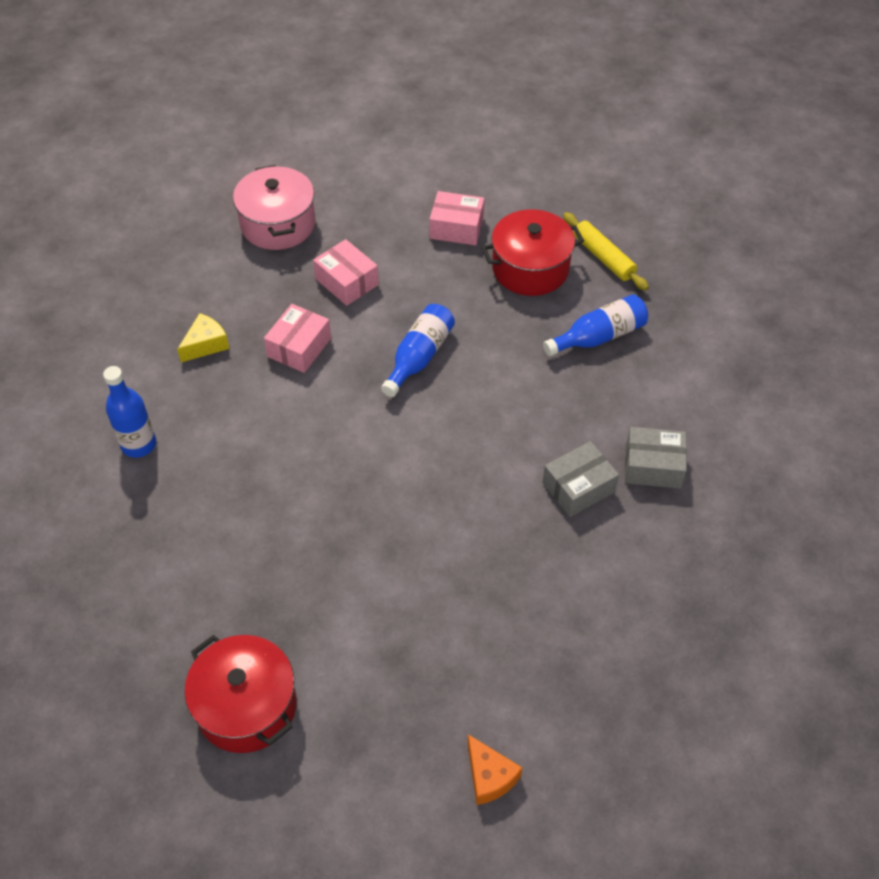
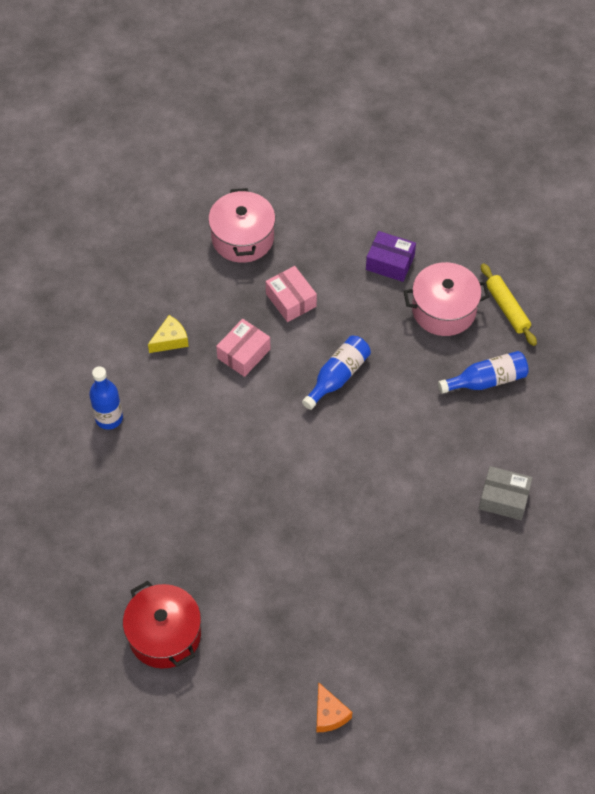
camera: 10 degrees right, 5 degrees up
pink box [429,191,485,245] -> purple box [366,231,416,282]
red pot [481,209,584,296] -> pink pot [404,262,489,336]
grey box [543,441,619,517] -> none

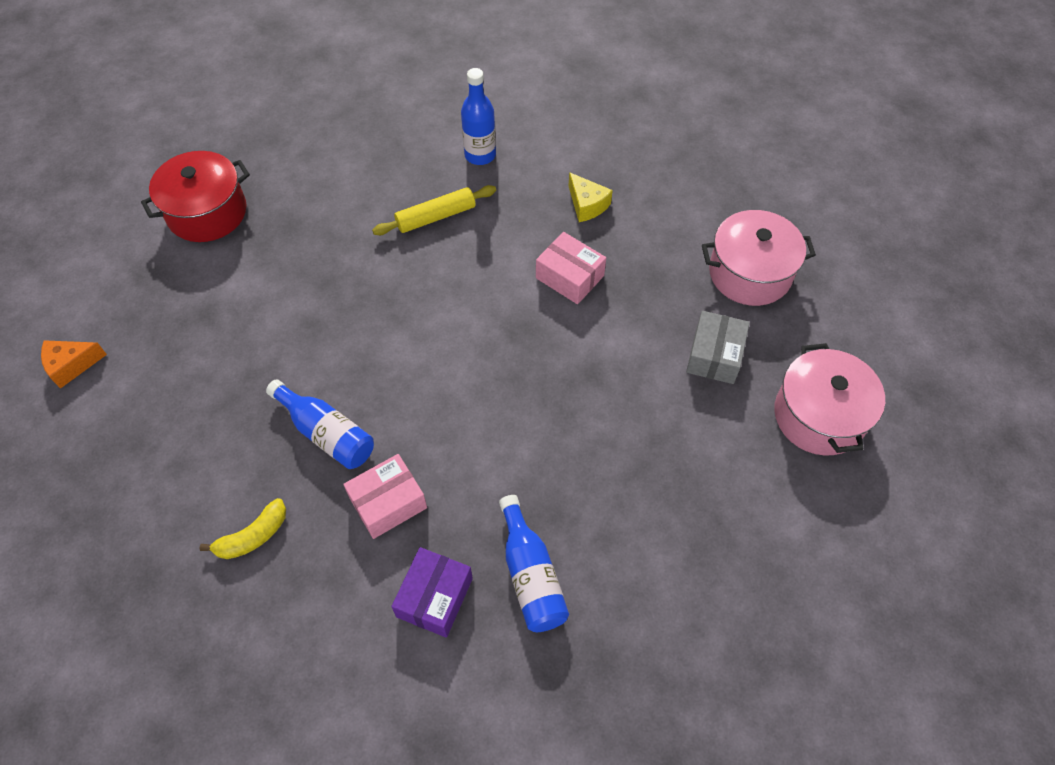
camera: 90 degrees right, 0 degrees up
pink box [266,266,317,322] -> pink box moved to [343,454,427,539]
blue bottle [302,336,371,410] -> blue bottle moved to [266,379,374,469]
purple box [366,231,416,282] -> purple box moved to [391,547,473,638]
pink pot [404,262,489,336] -> pink pot moved to [774,343,885,455]
grey box [479,466,533,520] -> grey box moved to [686,311,750,384]
yellow rolling pin [481,263,537,346] -> yellow rolling pin moved to [372,185,496,235]
none -> yellow banana [199,498,286,559]

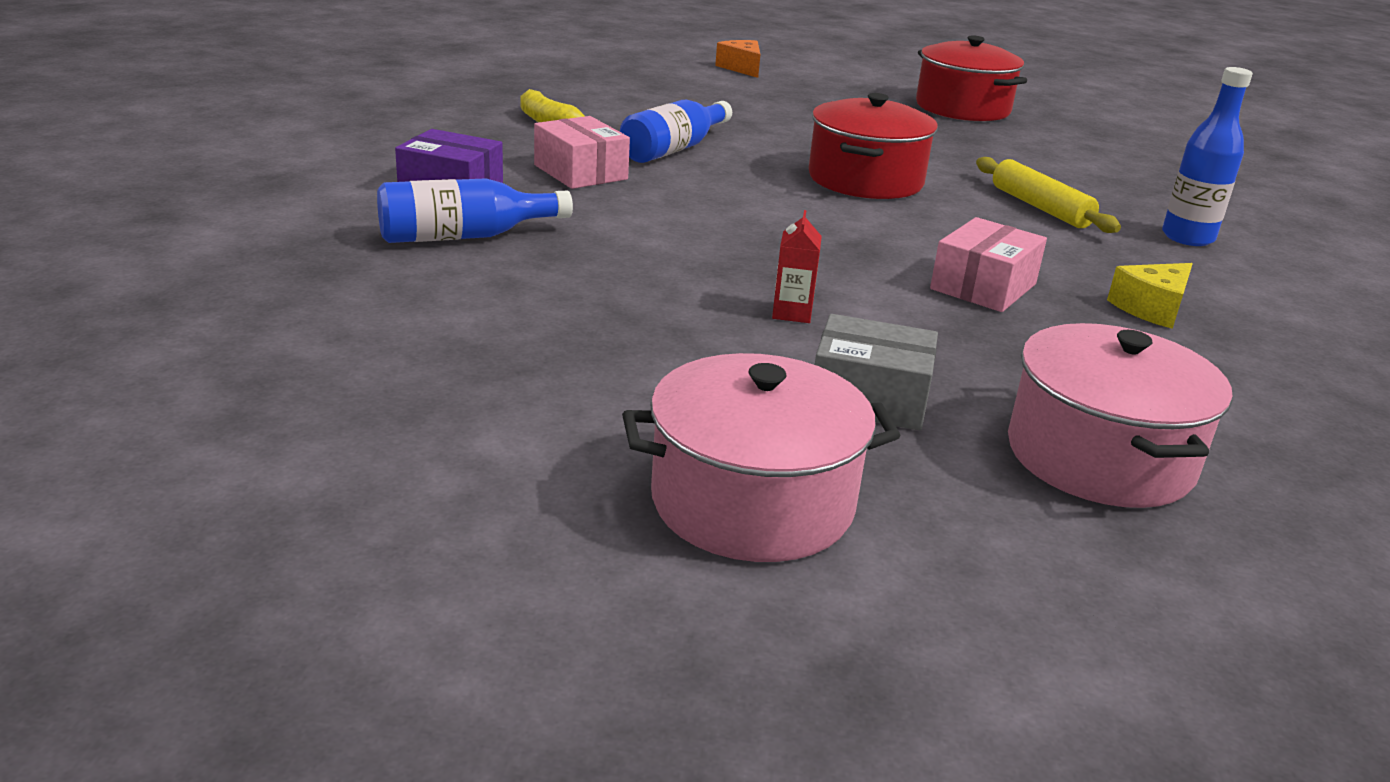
camera: 85 degrees right, 30 degrees down
none -> red carton [772,210,822,323]
none -> red pot [809,93,938,199]

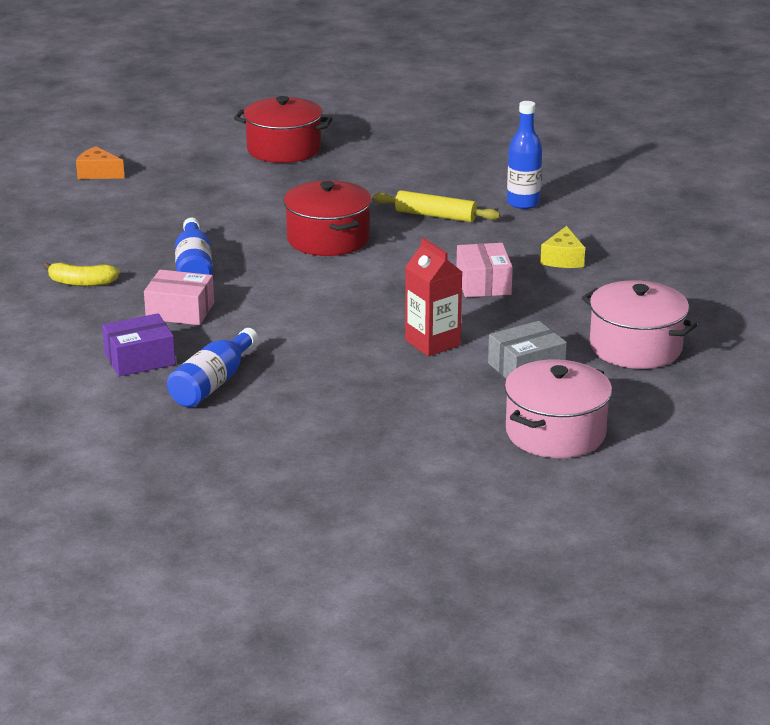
camera: 40 degrees left, 0 degrees up
red carton [772,210,822,323] -> red carton [405,238,462,356], size x1.77

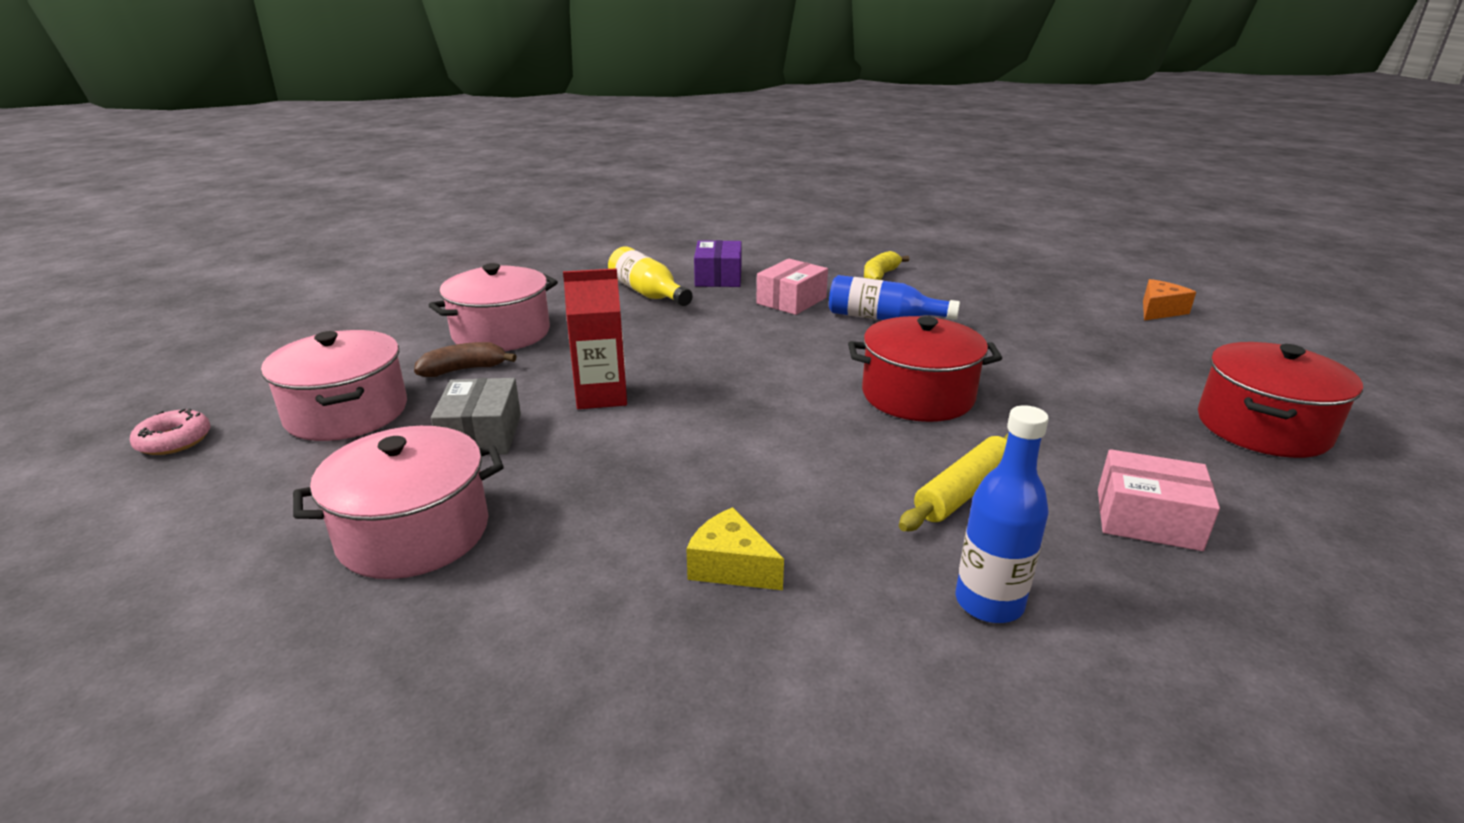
camera: 115 degrees right, 0 degrees up
blue bottle [167,328,258,407] -> yellow bottle [608,246,693,306]
pink box [456,243,513,297] -> pink box moved to [1098,449,1220,551]
none -> pink donut [130,408,211,455]
none -> brown banana [414,342,517,377]
none -> pink pot [428,263,558,351]

